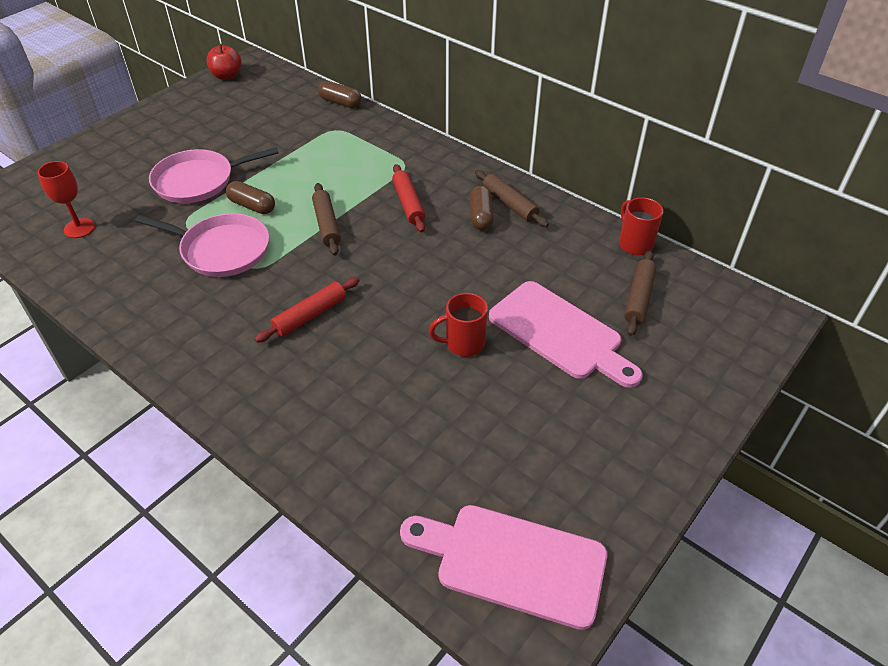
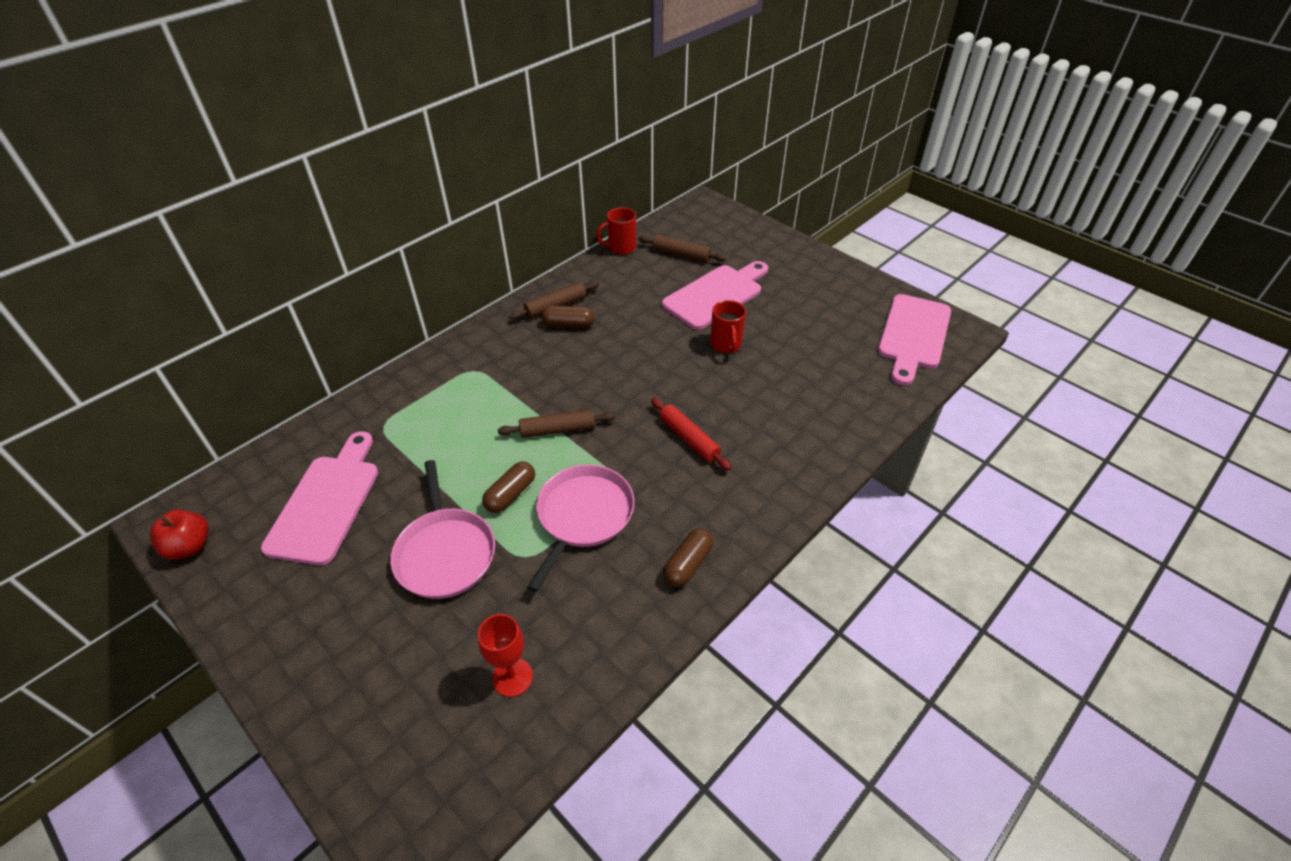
camera: 85 degrees left, 0 degrees up
brown capsule [318,81,362,108] -> brown capsule moved to [663,528,713,587]
red rolling pin [392,164,425,232] -> none
none -> pink cutting board [261,431,378,565]

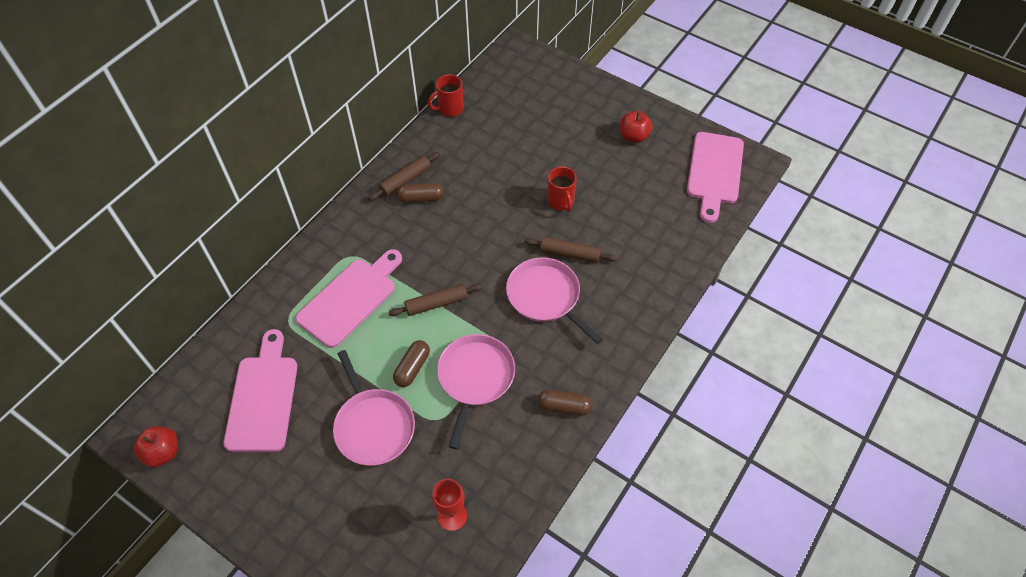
camera: 10 degrees left, 10 degrees up
brown rolling pin [639,235,726,262] -> brown rolling pin moved to [524,237,617,263]
red rolling pin [651,398,732,471] -> pink pan [506,257,603,344]
pink cutting board [662,261,768,330] -> pink cutting board moved to [296,249,402,348]
brown capsule [663,528,713,587] -> brown capsule turned 75 degrees clockwise [538,390,592,416]
none -> red apple [620,111,652,143]

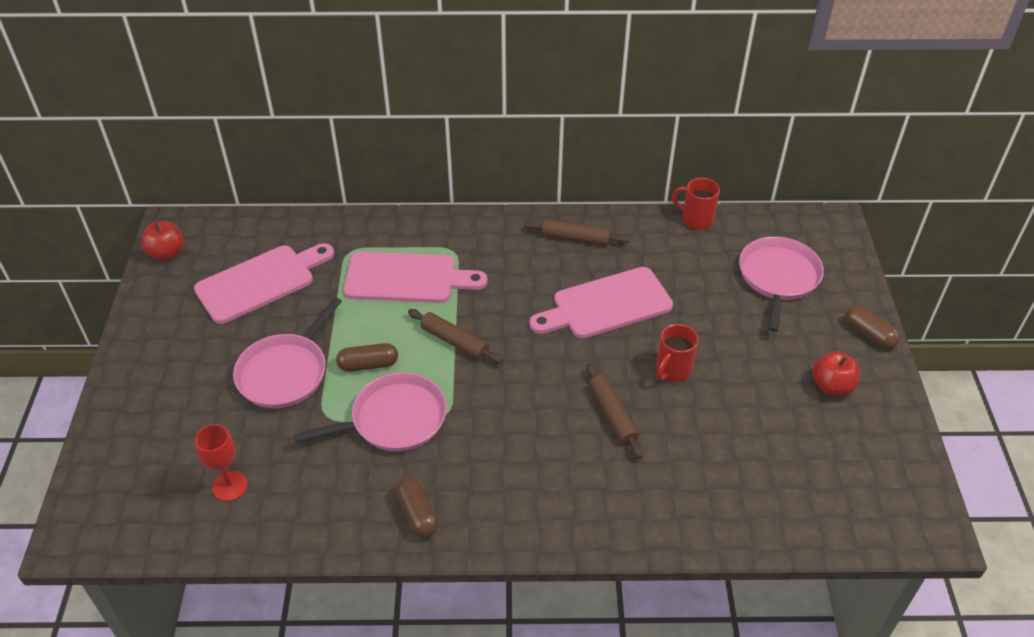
camera: 55 degrees right, 10 degrees down
brown capsule [397,182,444,203] -> brown capsule moved to [845,305,900,349]
pink pan [506,257,603,344] -> pink pan moved to [739,237,824,332]
pink cutting board [687,132,744,223] -> pink cutting board moved to [529,267,673,338]

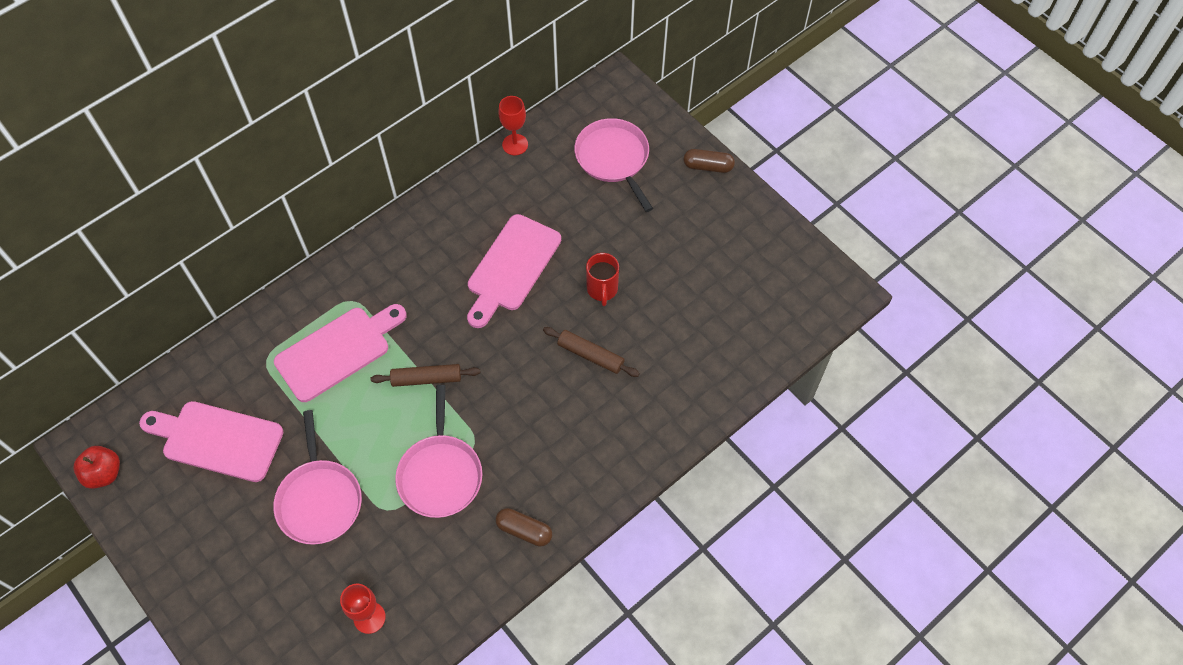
camera: 40 degrees left, 15 degrees up
pink cutting board [194,243,334,324] -> pink cutting board turned 90 degrees counterclockwise [139,401,283,482]
pink pan [294,372,447,452] -> pink pan turned 150 degrees clockwise [395,385,483,518]
brown capsule [336,343,398,372] -> none
brown rolling pin [524,219,629,246] -> none
red mug [672,178,720,230] -> red goblet [498,96,528,155]
red apple [812,351,860,396] -> none

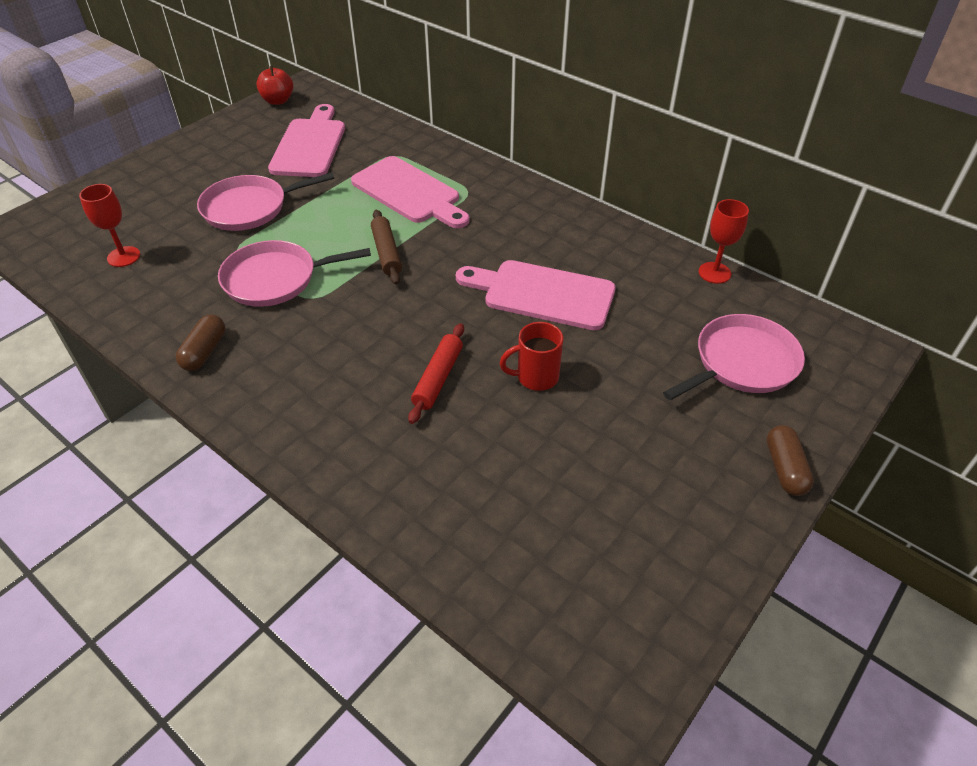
camera: 80 degrees right, 15 degrees down
brown rolling pin [543,327,640,377] -> red rolling pin [408,323,464,424]

